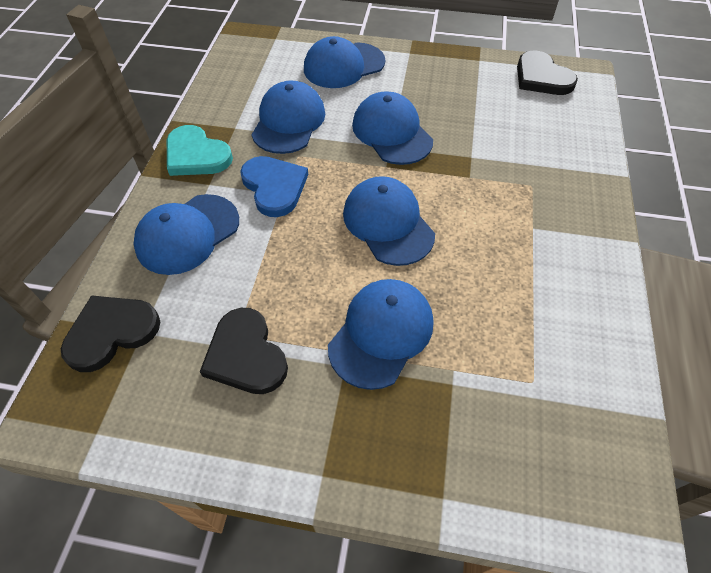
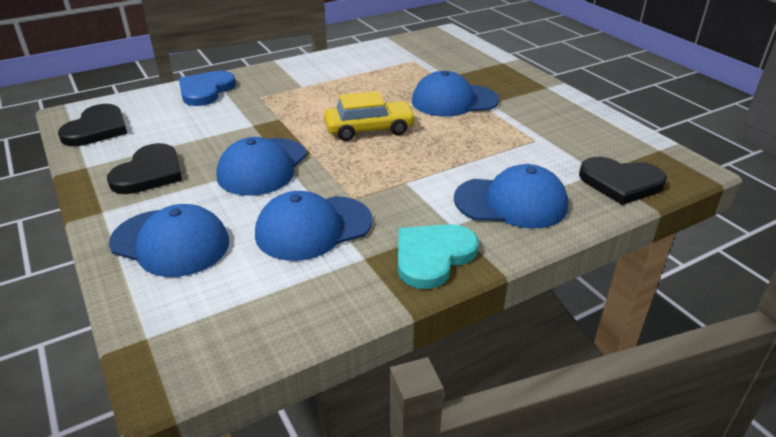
camera: 130 degrees left, 20 degrees down
turquoise heart [167,125,233,176] -> turquoise heart turned 135 degrees counterclockwise [398,224,479,289]
black heart [200,308,288,394] -> black heart moved to [107,143,182,194]
blue heart [240,156,308,217] -> blue heart moved to [179,71,236,106]
blue cap [343,176,435,266] -> yellow car [324,91,416,141]

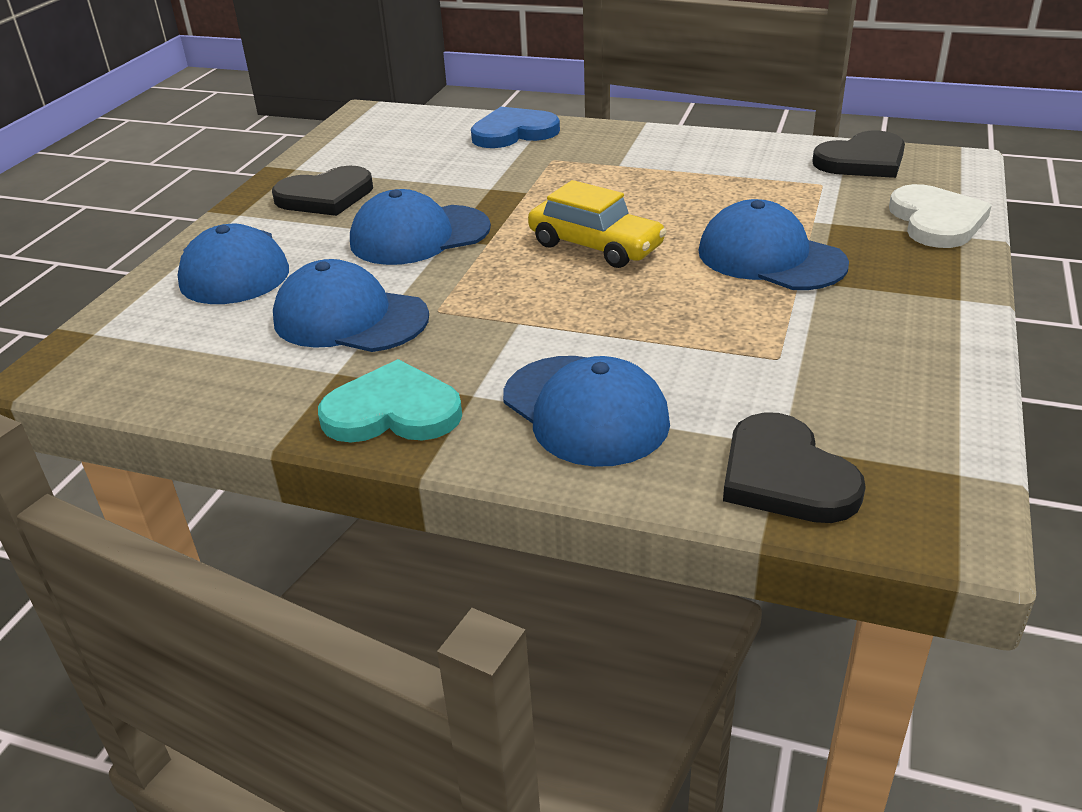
camera: 50 degrees right, 0 degrees up
black heart [58,104,127,146] -> black heart moved to [812,131,905,178]
none -> white heart [889,184,992,248]

